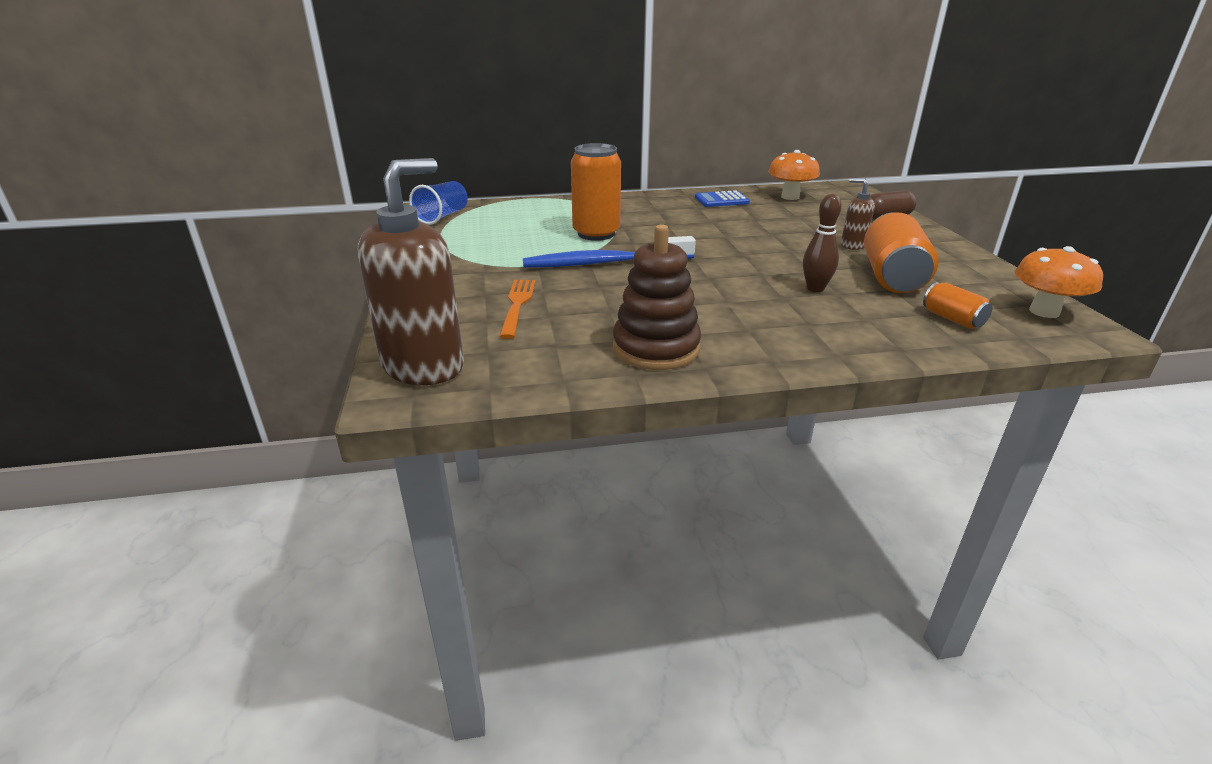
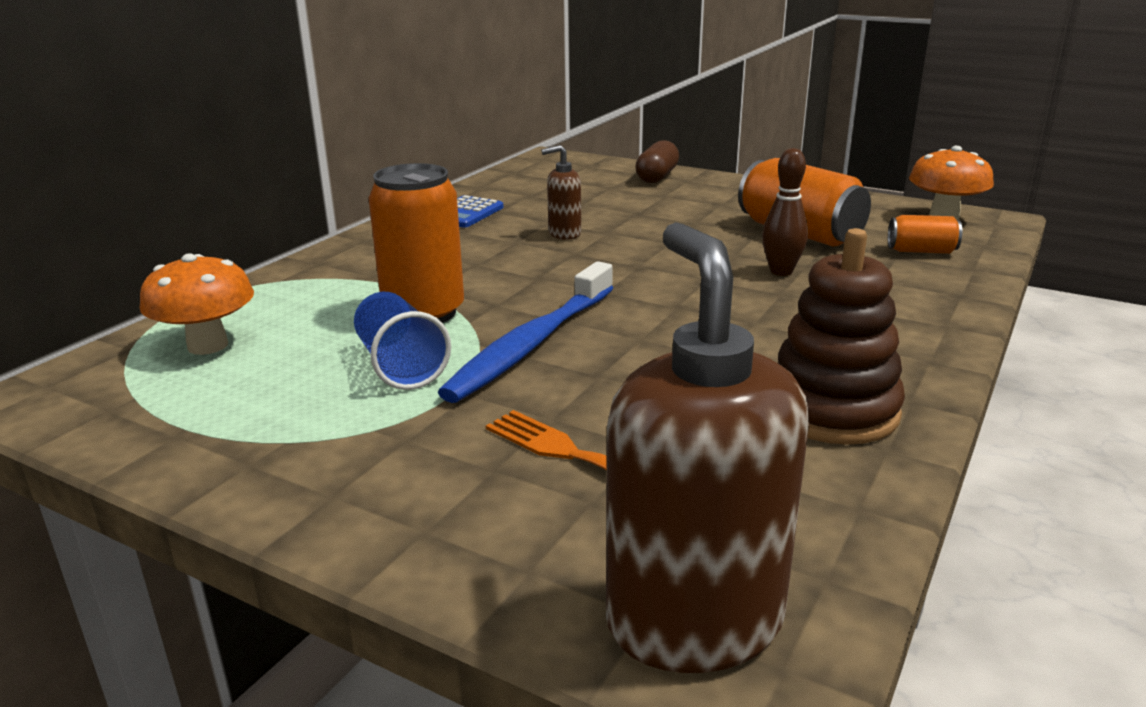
camera: 50 degrees left, 5 degrees down
blue cup [409,181,468,225] -> blue cup moved to [354,292,451,390]
orange mushroom [768,150,820,200] -> orange mushroom moved to [140,253,254,355]
brown soap dispenser [841,178,875,250] -> brown soap dispenser moved to [541,145,581,240]

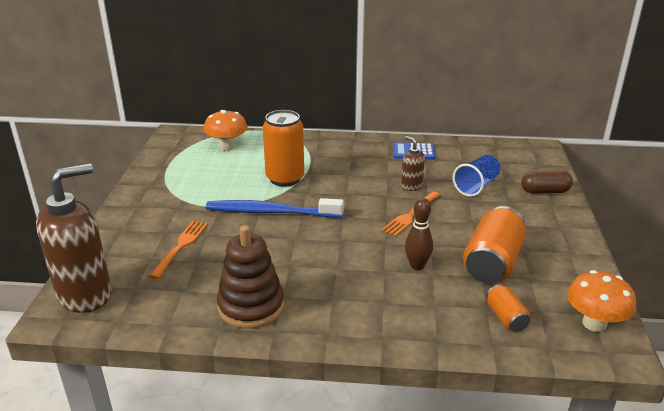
camera: 65 degrees right, 5 degrees up
blue cup [354,292,451,390] -> blue cup moved to [453,155,500,197]
none -> orange fork [381,191,440,237]

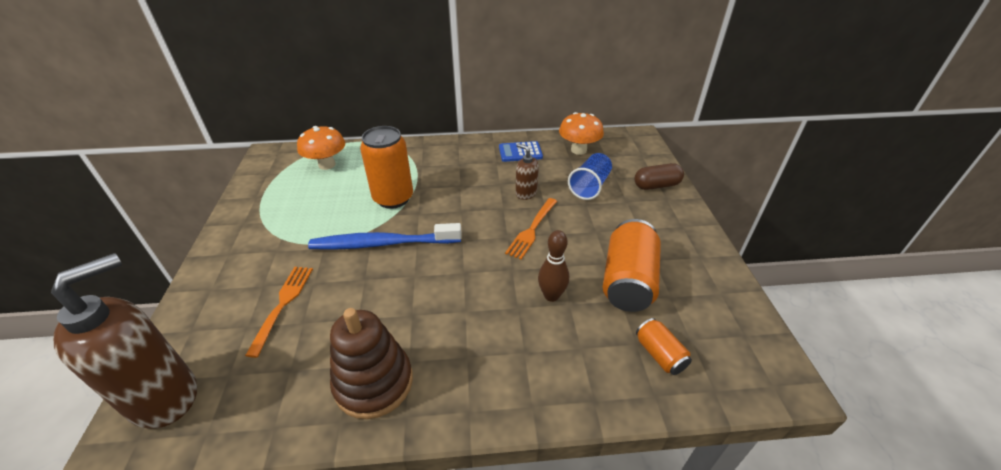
camera: 10 degrees left, 10 degrees up
orange mushroom [567,270,636,332] -> orange mushroom moved to [559,112,604,155]

